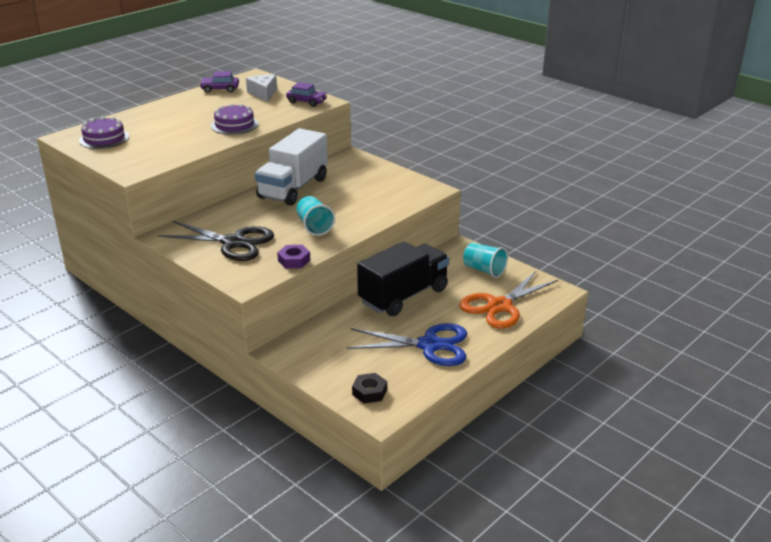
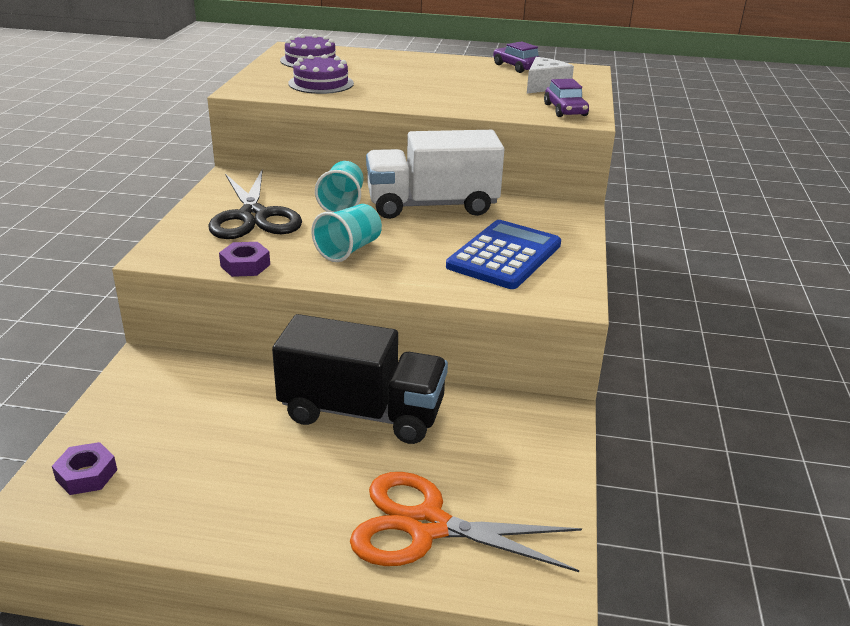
camera: 55 degrees right, 0 degrees up
purple cake [211,103,258,135] -> purple cake moved to [288,54,354,94]
blue scissors [346,323,467,366] -> none
black nut [352,373,387,404] -> purple nut [52,442,117,495]
turquoise cup [463,243,508,278] -> turquoise cup moved to [315,161,363,212]
none -> blue calculator [446,220,561,289]

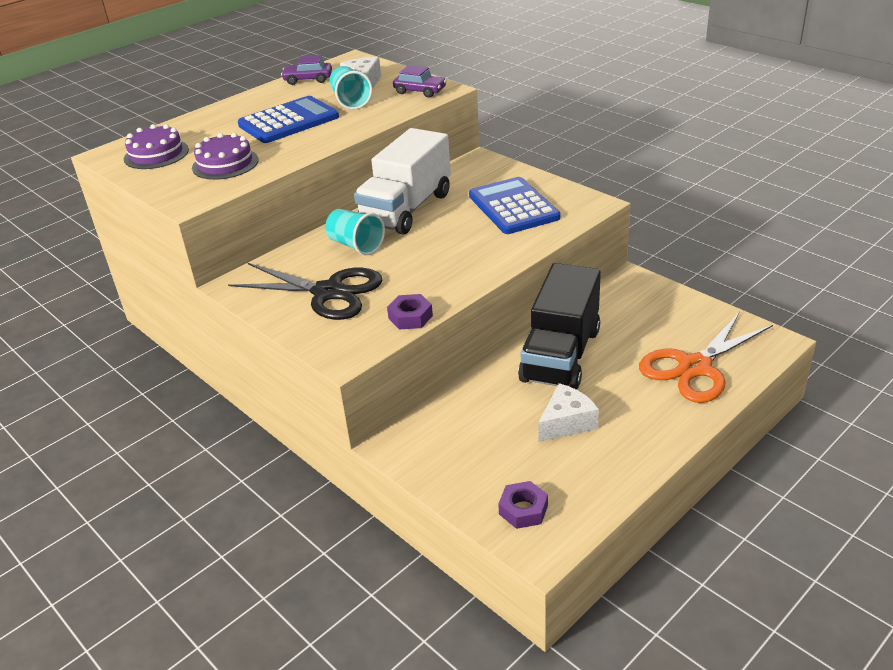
camera: 50 degrees left, 5 degrees up
black truck [272,314,448,444] -> black truck turned 150 degrees clockwise [518,263,601,390]
turquoise cup [311,204,382,262] -> turquoise cup moved to [330,66,372,110]
none -> blue calculator [238,96,339,143]
none -> white cheese [539,383,599,442]

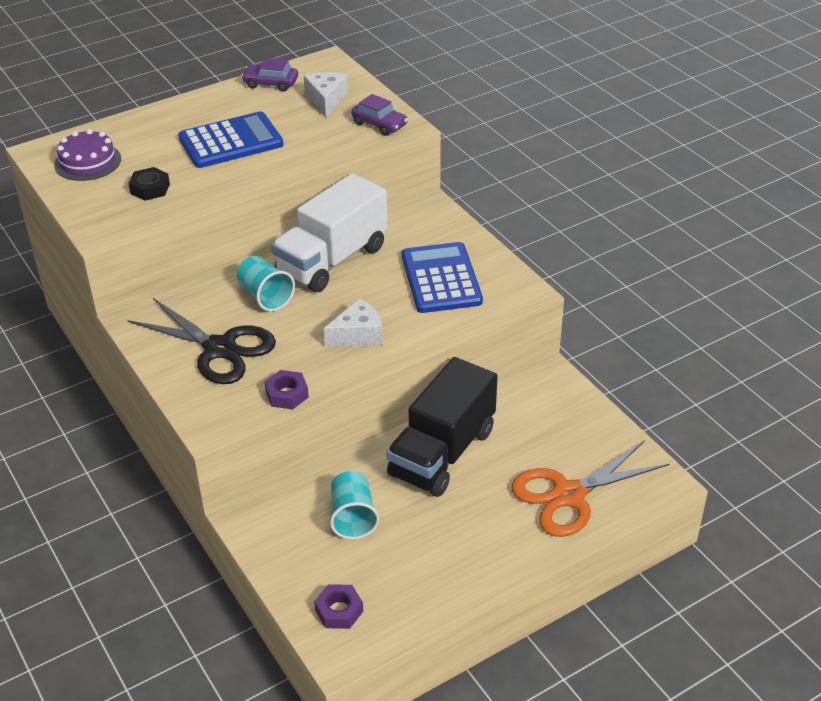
camera: 10 degrees right, 5 degrees up
purple cake [192,133,259,180] -> black nut [129,167,170,201]
turquoise cup [330,66,372,110] -> turquoise cup moved to [330,471,379,539]
white cheese [539,383,599,442] -> white cheese moved to [324,298,383,347]

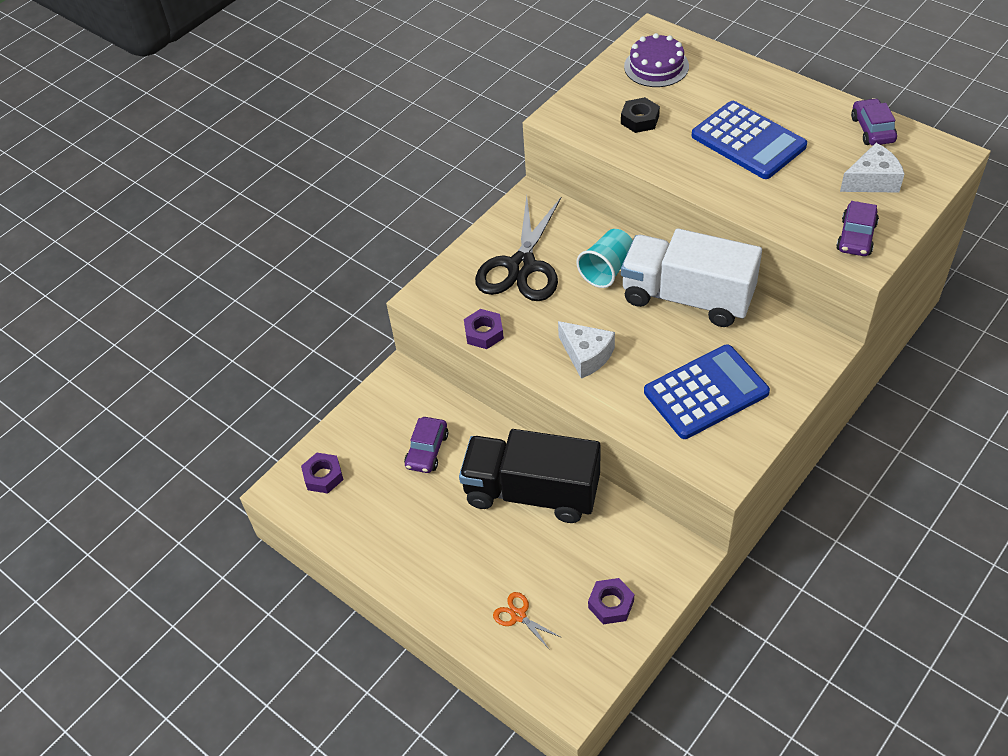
camera: 75 degrees right, 10 degrees up
turquoise cup [330,471,379,539] -> purple car [404,417,448,473]
orange scissors [511,440,670,537] -> orange scissors [493,592,562,650], size x0.42
none -> purple nut [588,578,634,624]

